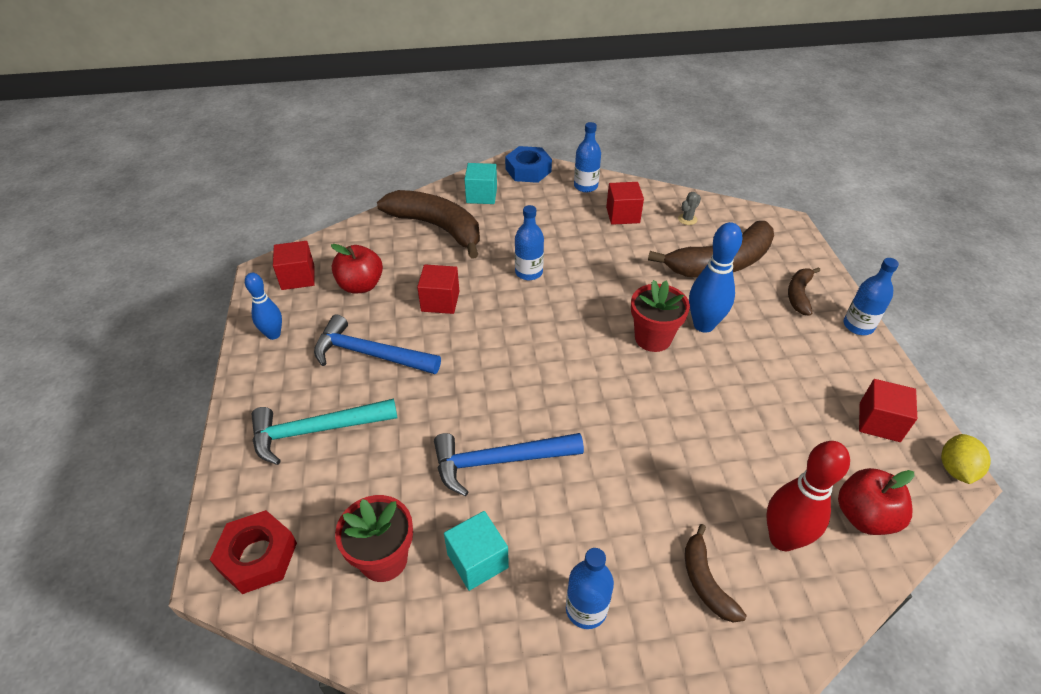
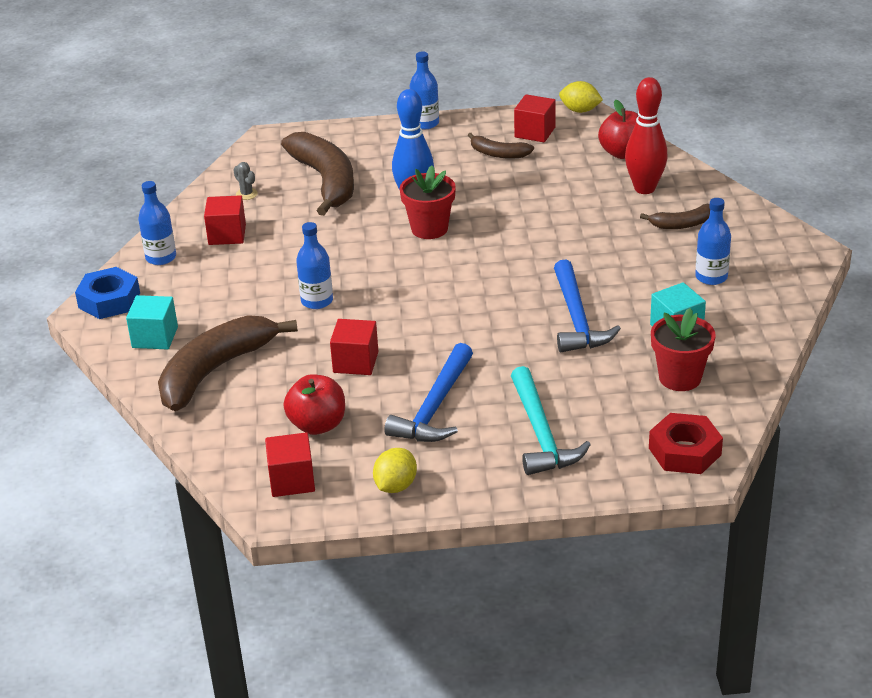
camera: 85 degrees left, 10 degrees down
blue bowling pin [245,273,282,340] -> yellow lemon [373,448,417,493]
brown banana [788,267,820,316] -> brown banana moved to [468,133,534,159]

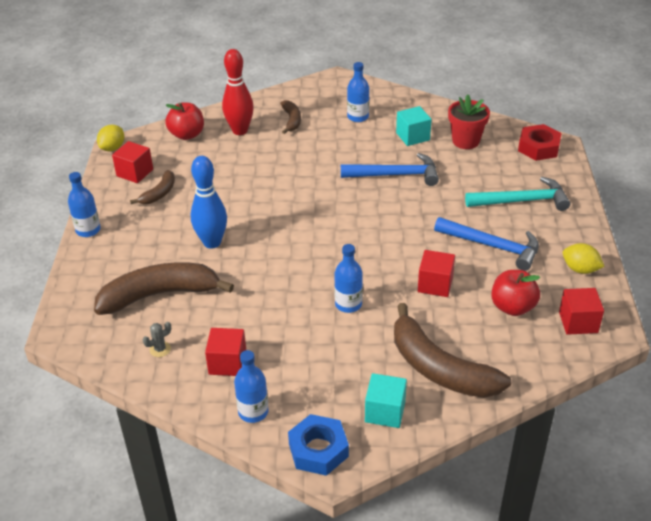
camera: 85 degrees left, 5 degrees up
red flower pot [400,165,456,239] -> none

